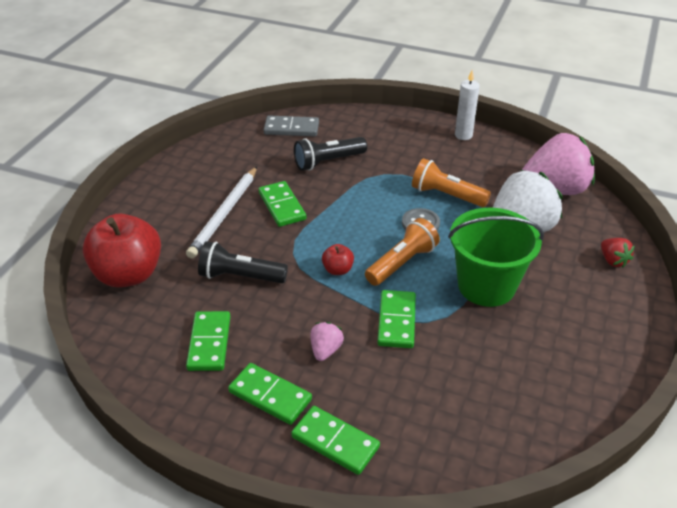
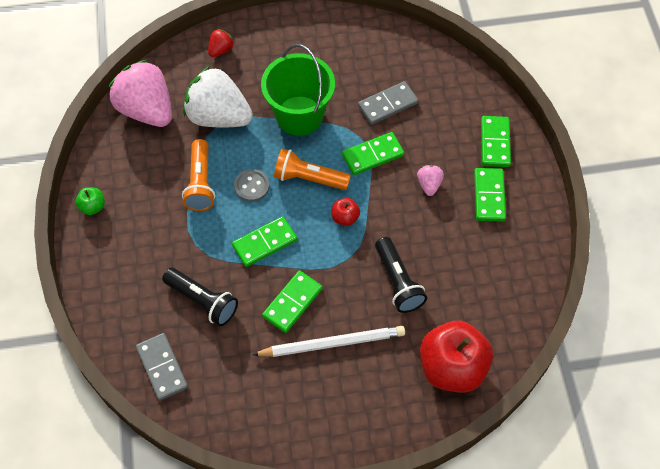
camera: 120 degrees left, 20 degrees up
green domino [186,311,230,371] -> green domino moved to [232,216,297,267]
pink strawberry [310,322,344,361] -> pink strawberry turned 105 degrees clockwise [417,165,444,196]
white candle [455,70,480,140] -> green apple [75,187,105,215]
none -> grey domino [358,81,418,125]

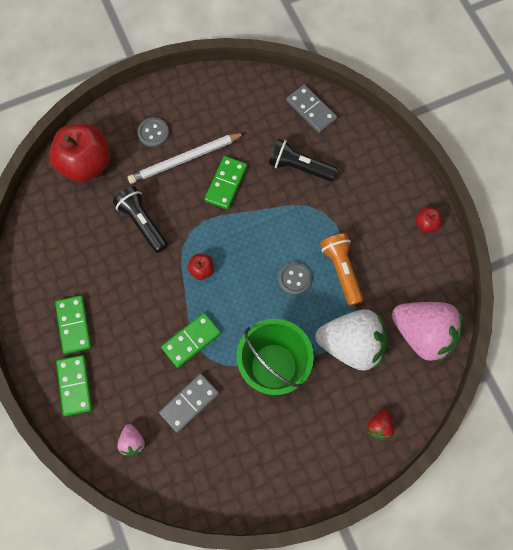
camera: 165 degrees right, 10 degrees up
green apple [75,187,105,215] -> red apple [415,207,442,233]
green domino [232,216,297,267] -> none
orange flashlight [274,148,351,190] -> none
pink strawberry [417,165,444,196] -> pink strawberry moved to [117,424,145,456]
none -> grey button [137,117,169,147]

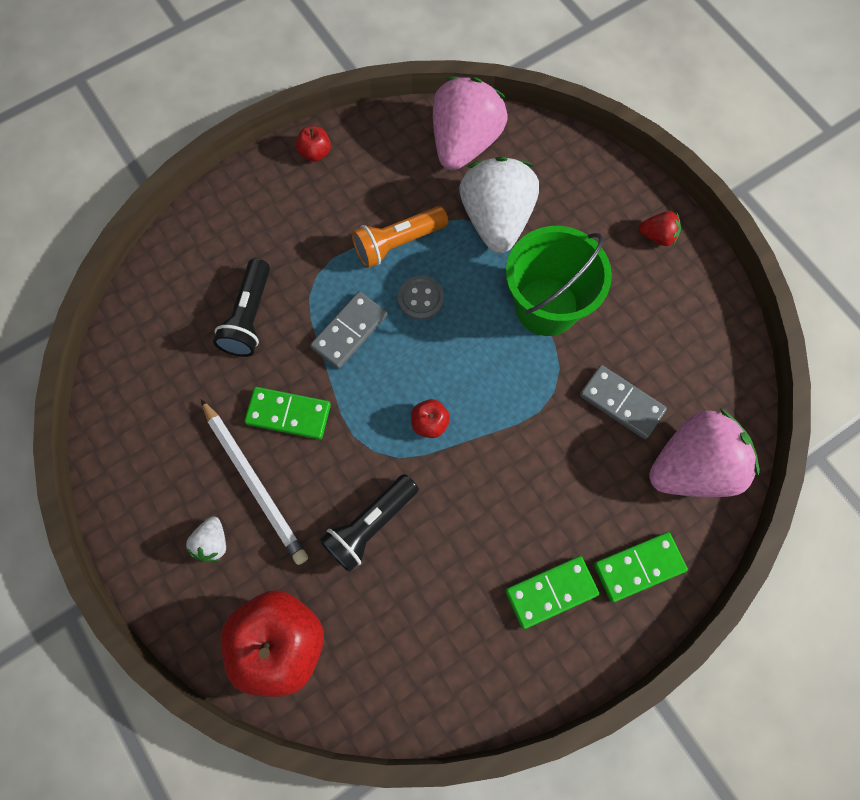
camera: 100 degrees left, 0 degrees up
pink strawberry [117,424,145,456] -> pink strawberry [649,408,760,497], size x2.29
grey button [137,117,169,147] -> white strawberry [186,517,226,562]
green domino [161,313,221,368] -> none
grey domino [286,85,337,133] -> grey domino moved to [310,292,387,369]
red strawberry [367,409,394,441] -> red strawberry moved to [639,211,681,246]

